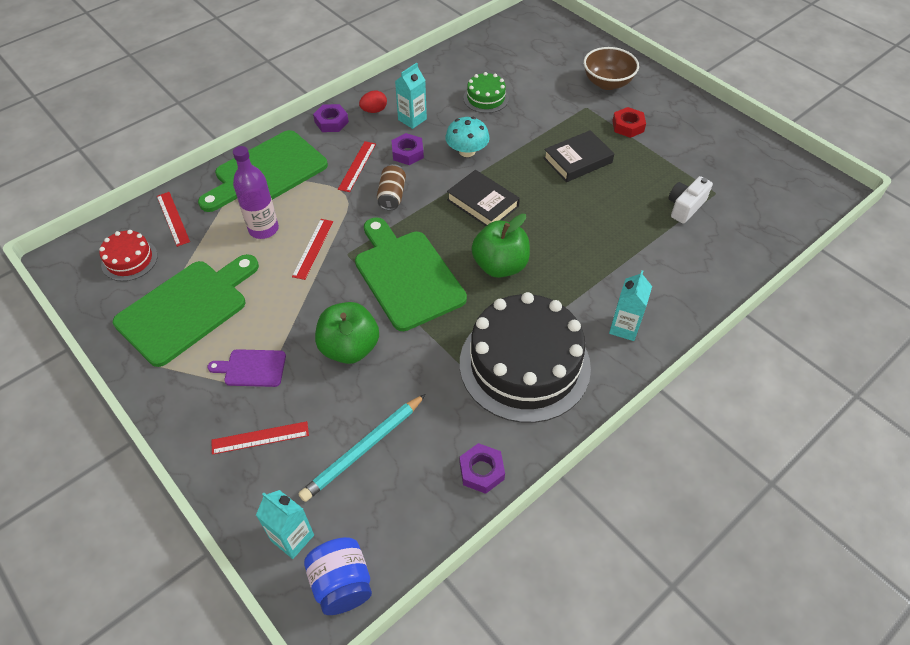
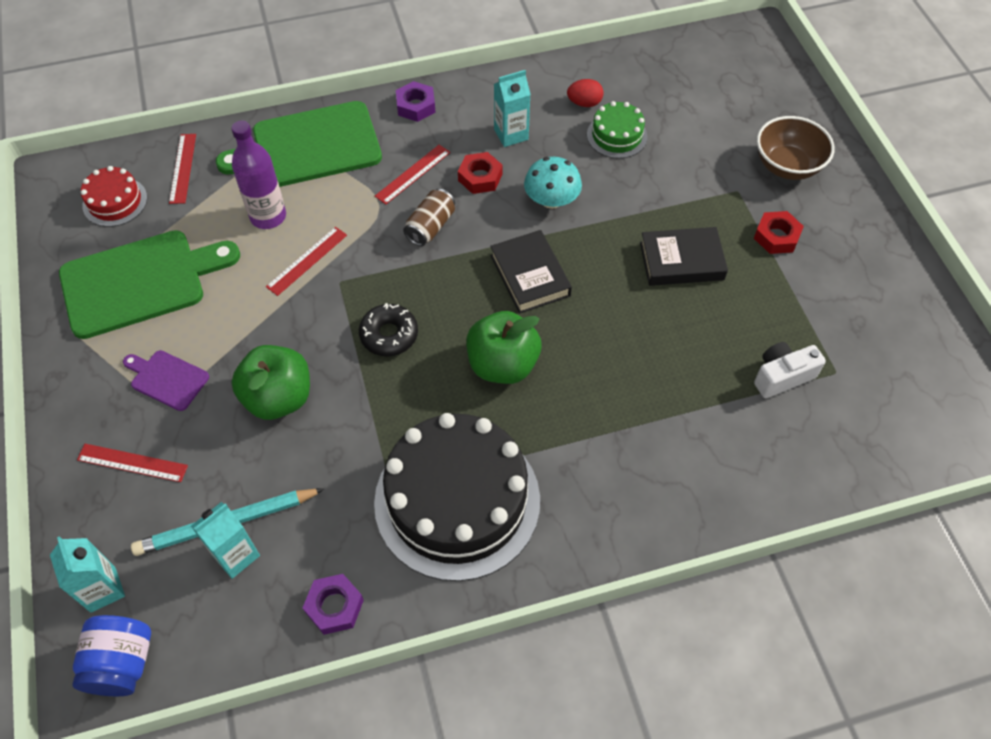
camera: 25 degrees right, 5 degrees up
green cutting board [355,217,467,331] -> black donut [359,303,418,356]
red egg [359,90,387,113] -> red egg moved to [567,79,604,107]
purple nut [392,133,424,165] -> red nut [458,152,503,194]
turquoise carton [609,270,652,341] -> turquoise carton moved to [191,502,260,579]

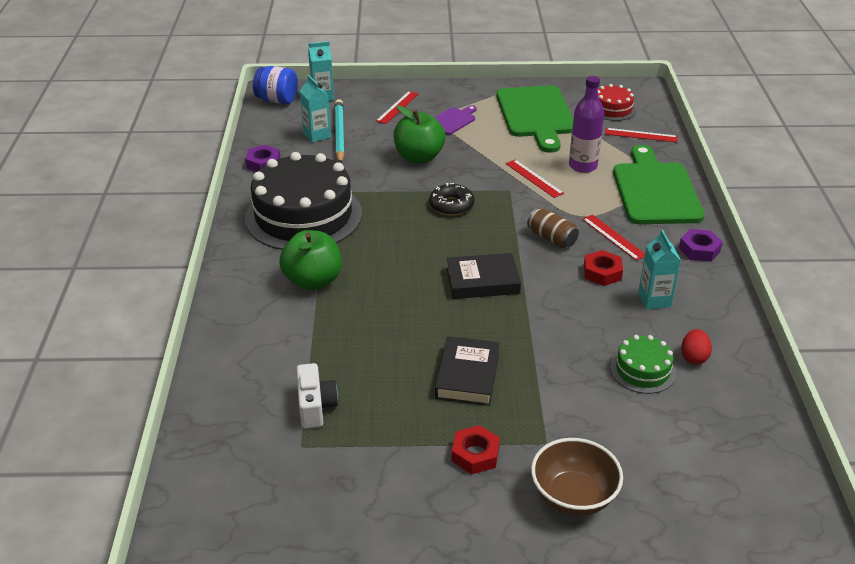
camera: 105 degrees right, 20 degrees down
green apple [466,311,541,384] -> green apple moved to [279,230,341,290]
turquoise mushroom [524,157,582,209] -> none

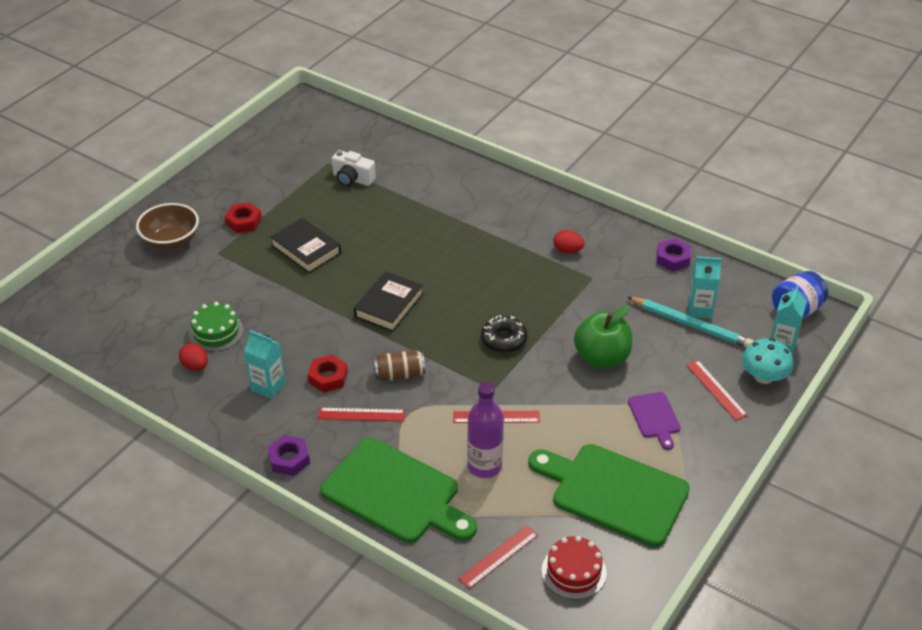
camera: 125 degrees right, 5 degrees up
black cake [245,152,362,250] -> red egg [553,230,584,254]
green apple [279,230,341,290] -> none
none -> turquoise mushroom [742,338,793,384]

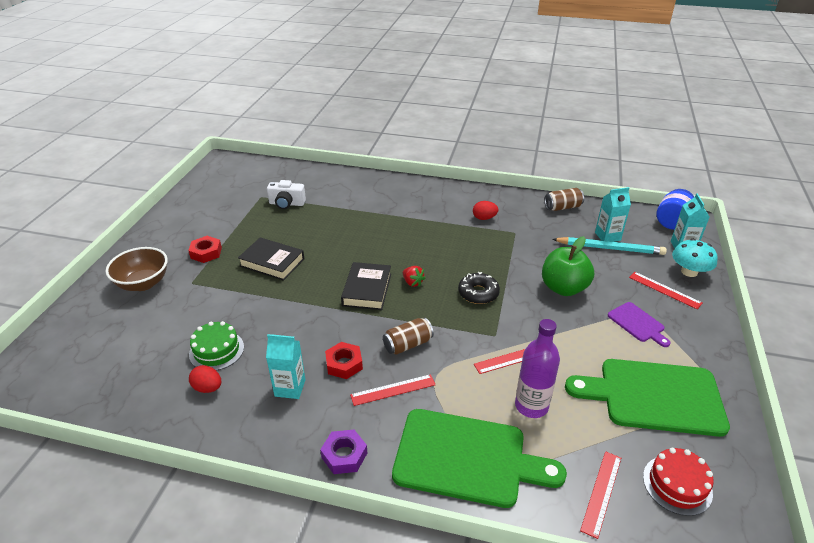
camera: 20 degrees left, 5 degrees down
purple nut [657,238,691,271] -> brown can [544,188,584,211]
none -> red strawberry [403,266,425,287]

